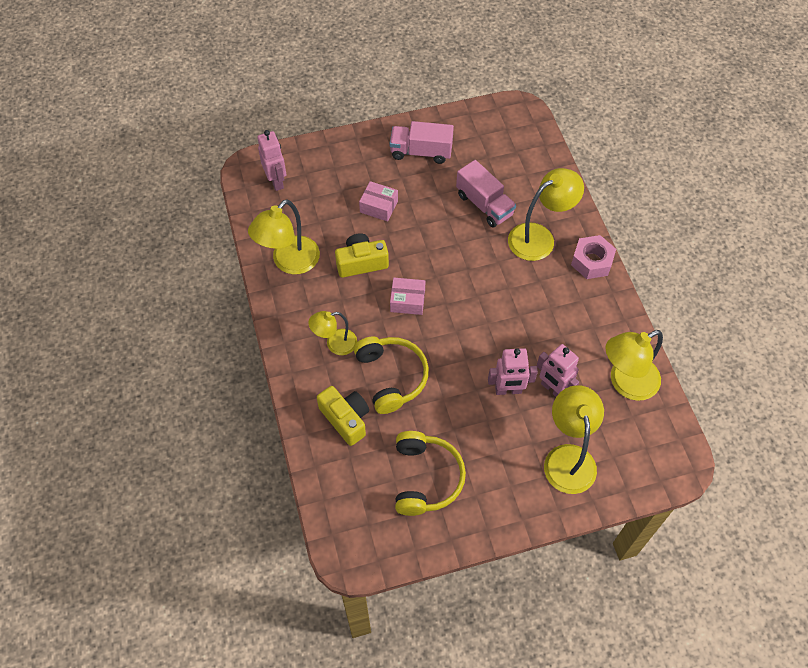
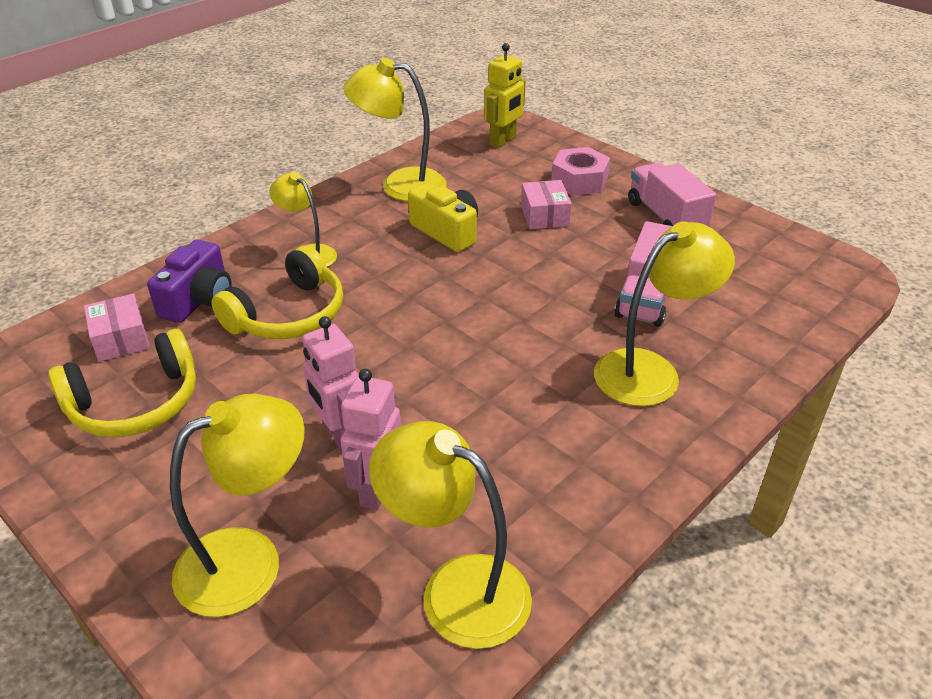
camera: 60 degrees right, 20 degrees down
pink robot [257,130,286,191] -> yellow robot [484,43,526,148]
yellow camera [317,386,369,446] -> purple camera [147,239,232,323]
pink box [390,278,425,315] -> pink box moved to [84,294,150,362]
yellow lamp [508,168,584,261] -> yellow lamp turned 60 degrees counterclockwise [594,221,735,406]
pink nut [571,235,616,279] -> pink nut moved to [551,147,610,196]

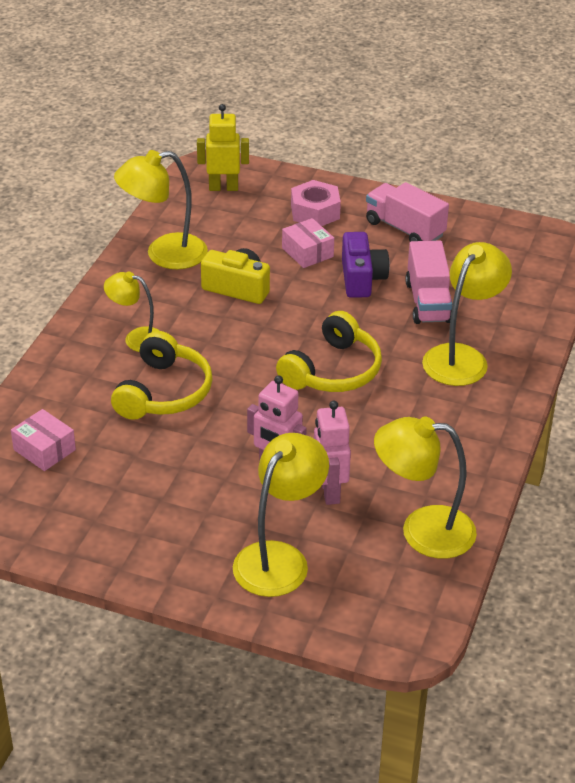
camera: 25 degrees left, 0 degrees up
yellow headphones [48,329,196,437] -> yellow headphones moved to [276,311,382,392]
purple camera [147,239,232,323] -> purple camera moved to [342,232,390,298]
yellow robot [484,43,526,148] -> yellow robot turned 105 degrees counterclockwise [197,104,249,191]

